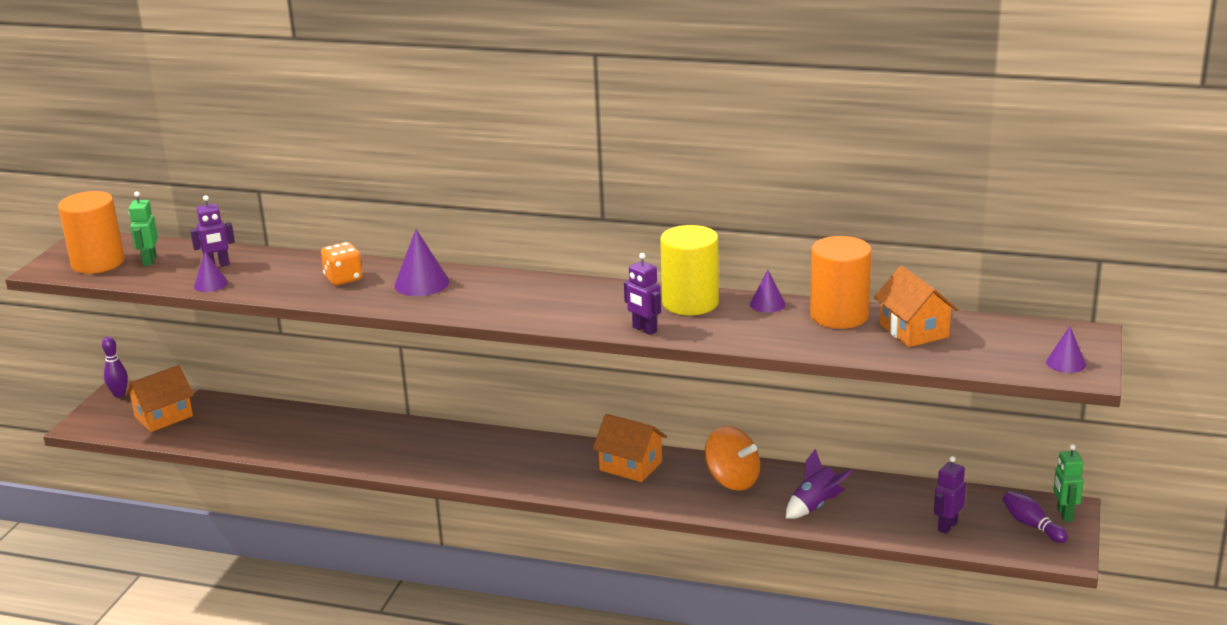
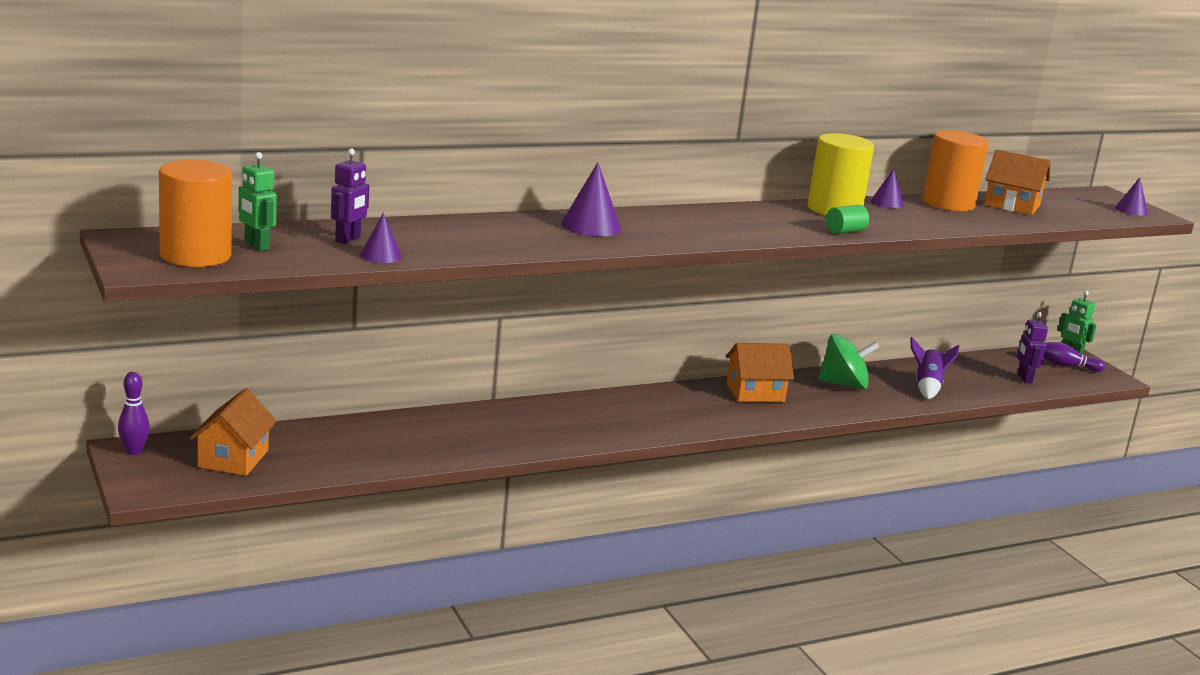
camera: 45 degrees left, 5 degrees down
orange dice [321,242,363,286] -> none
purple robot [624,253,661,335] -> green cylinder [826,205,869,234]
orange spinning top [705,426,760,491] -> green spinning top [818,334,879,390]

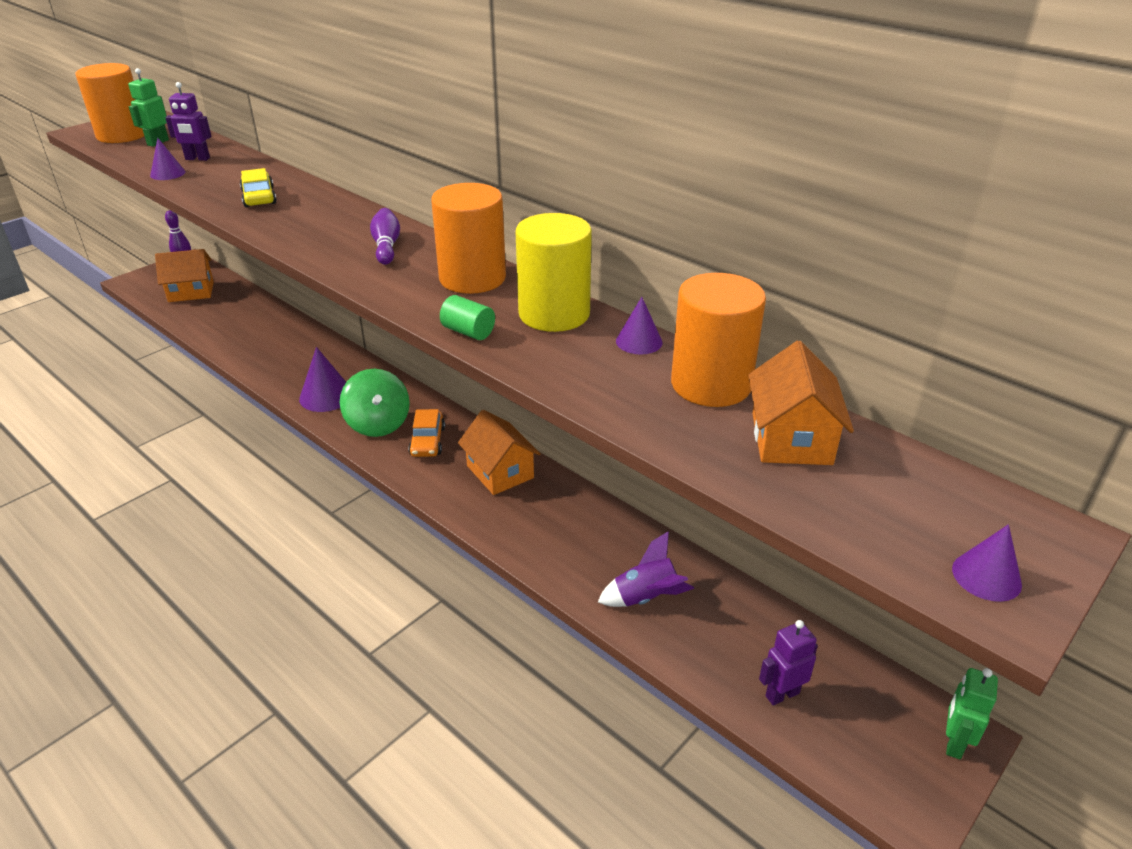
camera: 70 degrees right, 15 degrees up
purple cone [561,162,621,237] -> purple cone moved to [299,347,346,412]
green spinning top [818,334,879,390] -> green spinning top moved to [340,369,410,437]
purple bowling pin [1044,342,1105,372] -> purple bowling pin moved to [370,208,400,265]
none -> yellow car [240,168,277,207]
none -> orange car [408,409,445,457]
none -> orange cylinder [431,183,506,294]

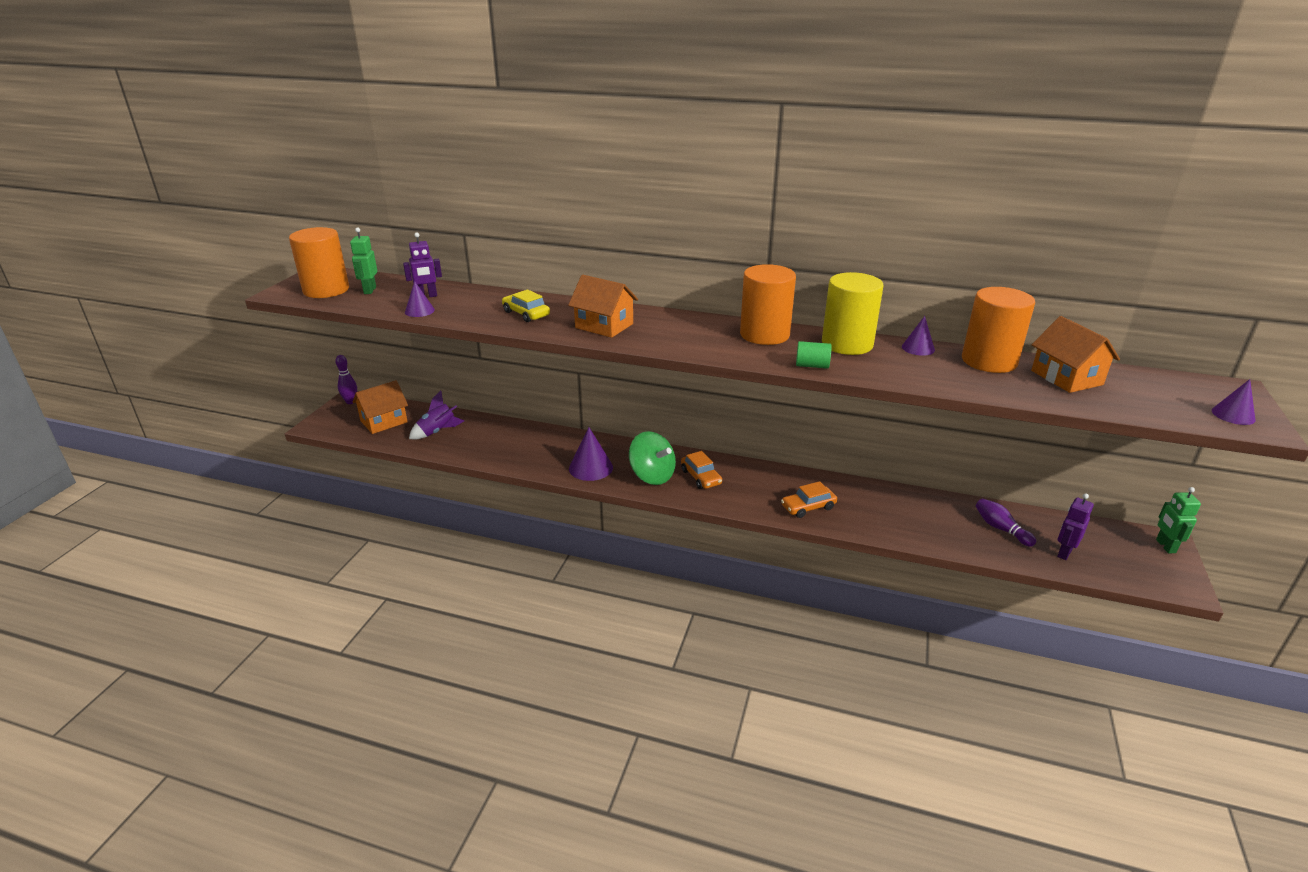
camera: 25 degrees left, 5 degrees down
purple bowling pin [370,208,400,265] -> purple bowling pin moved to [975,498,1036,547]
orange house [458,410,541,495] -> orange house moved to [568,275,638,338]
purple rocket [598,531,694,607] -> purple rocket moved to [409,391,464,439]
none -> orange car [781,481,837,518]

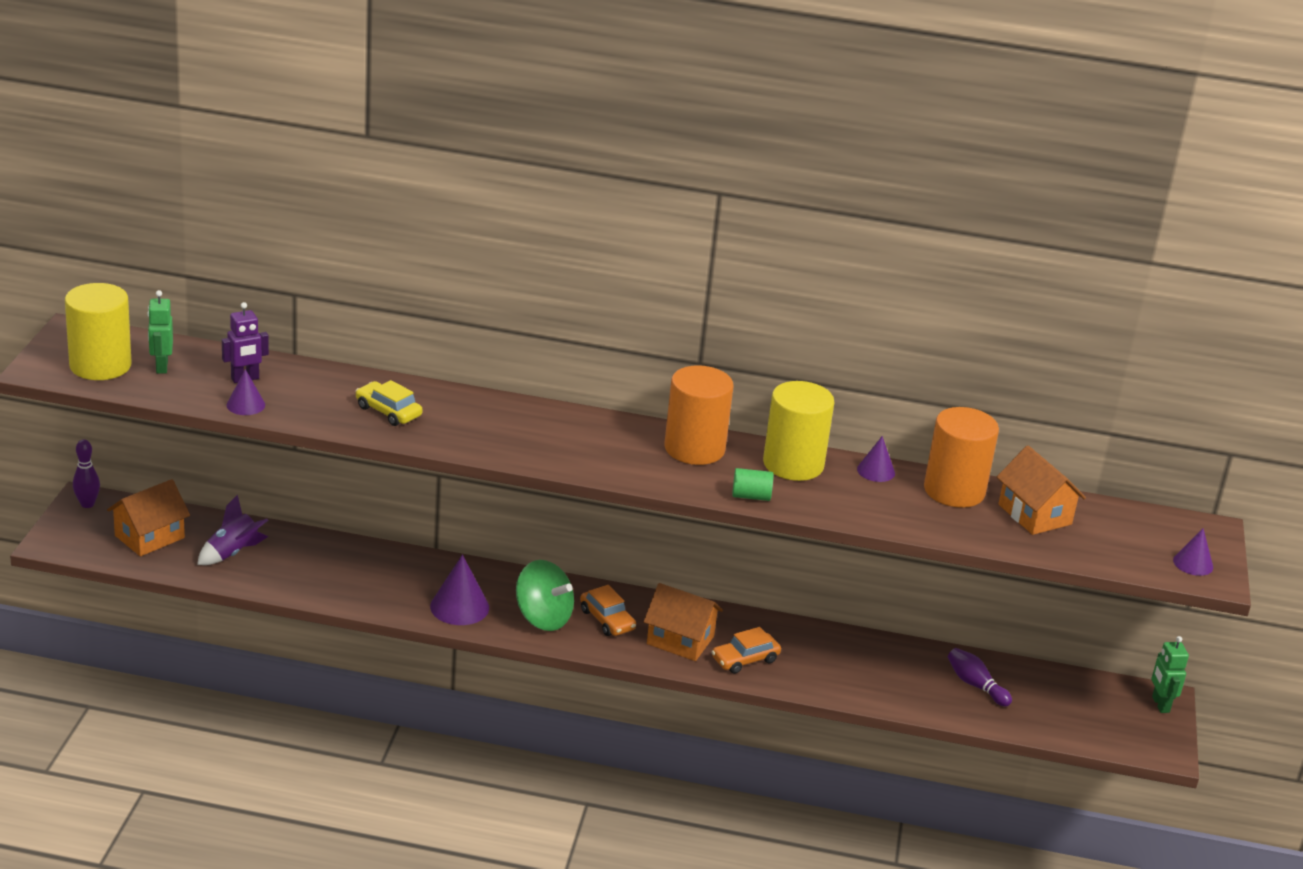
camera: 10 degrees left, 0 degrees up
orange cylinder [289,227,349,298] -> yellow cylinder [65,283,132,380]
orange house [568,275,638,338] -> orange house moved to [644,583,723,661]
purple robot [1057,493,1094,560] -> none

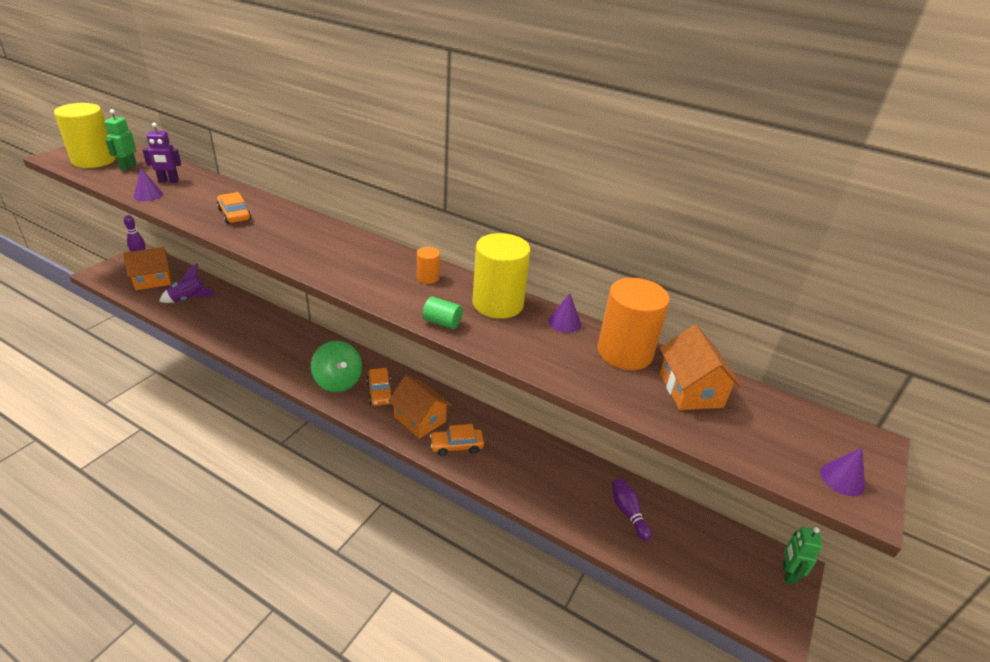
camera: 20 degrees right, 5 degrees up
yellow car [356,380,422,426] -> orange car [217,192,251,224]
purple cone [430,554,489,625] -> none
orange cylinder [664,365,733,465] -> orange cylinder [417,247,440,284], size x0.46

